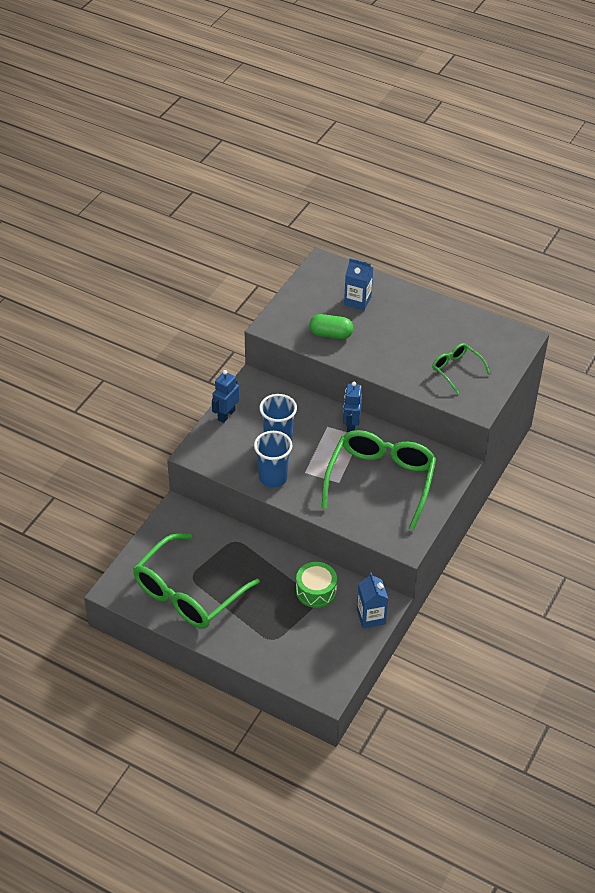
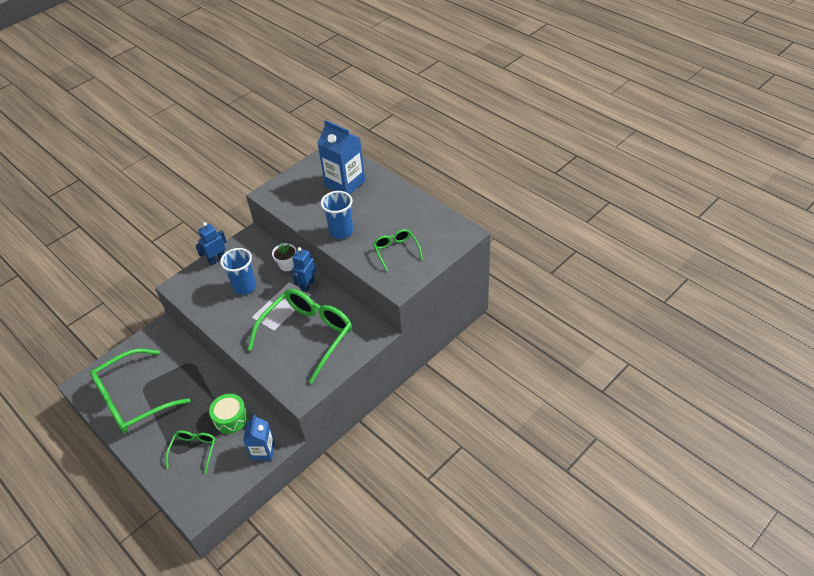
camera: 20 degrees right, 0 degrees up
blue cup [254,431,292,488] -> blue cup moved to [321,191,353,239]
green capsule [310,314,353,339] -> none
blue carton [344,258,374,311] -> blue carton [317,120,365,194], size x1.63
none -> green glasses [166,430,216,473]
none -> white flower pot [272,243,297,271]

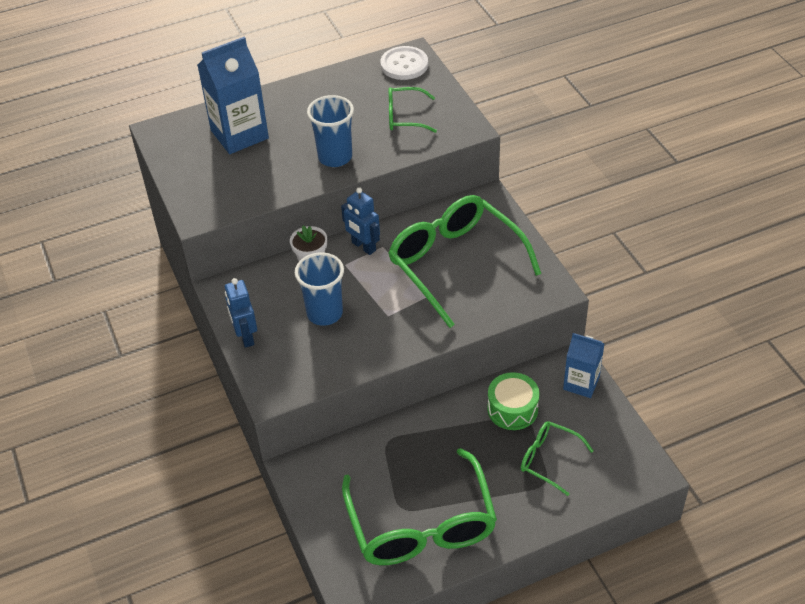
camera: 70 degrees left, 0 degrees up
none -> white button [380,46,428,80]

